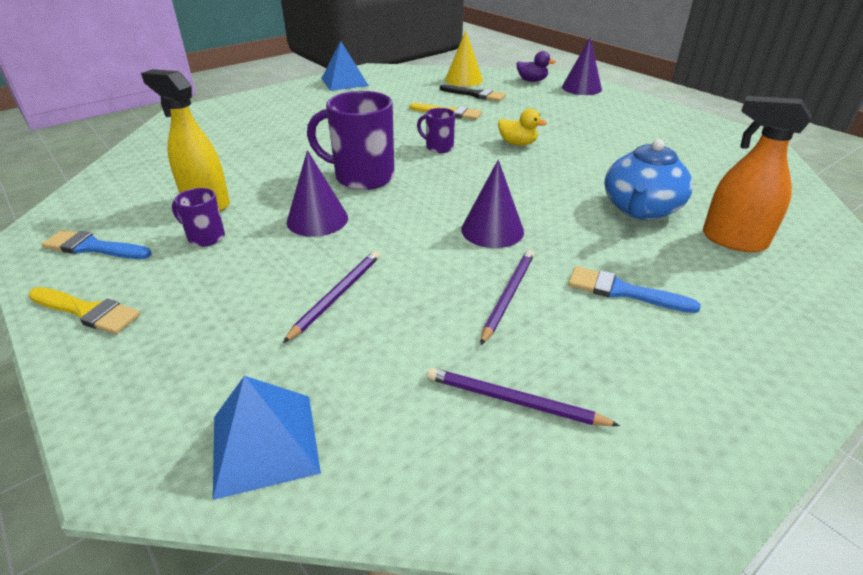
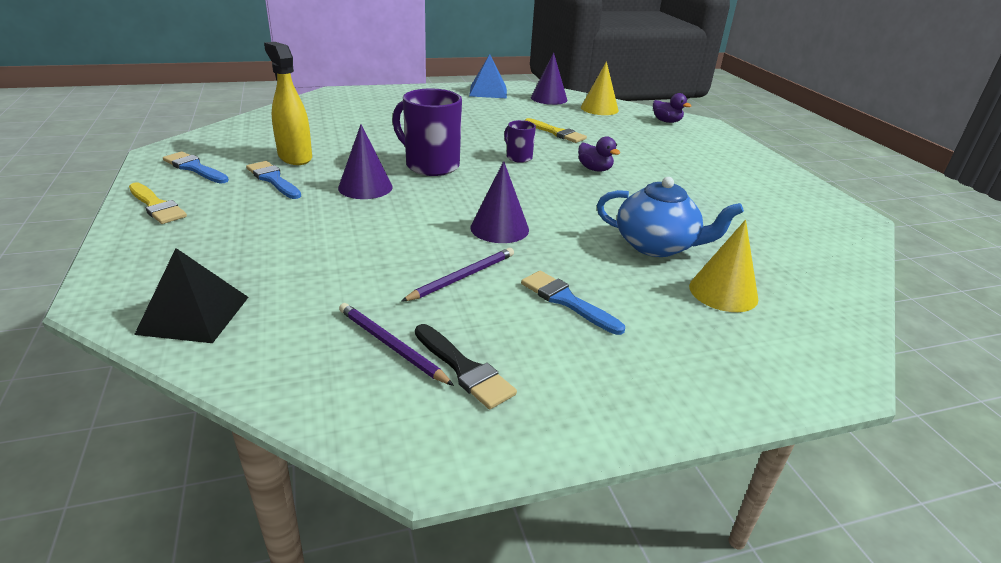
camera: 20 degrees right, 5 degrees down
purple mug [172,188,225,247] -> blue brush [246,161,301,199]
blue pyramid [213,376,321,500] -> black pyramid [134,248,248,343]
purple pencil [283,251,380,343] -> none
black brush [440,84,506,102] -> black brush moved to [415,324,517,409]
yellow duck [498,108,547,146] -> purple duck [578,136,620,172]
purple cone [562,38,602,95] -> purple cone moved to [531,52,568,105]
blue teapot [604,139,693,220] -> blue teapot turned 120 degrees counterclockwise [597,177,744,257]
orange spray bottle [703,96,812,252] -> yellow cone [689,220,758,312]

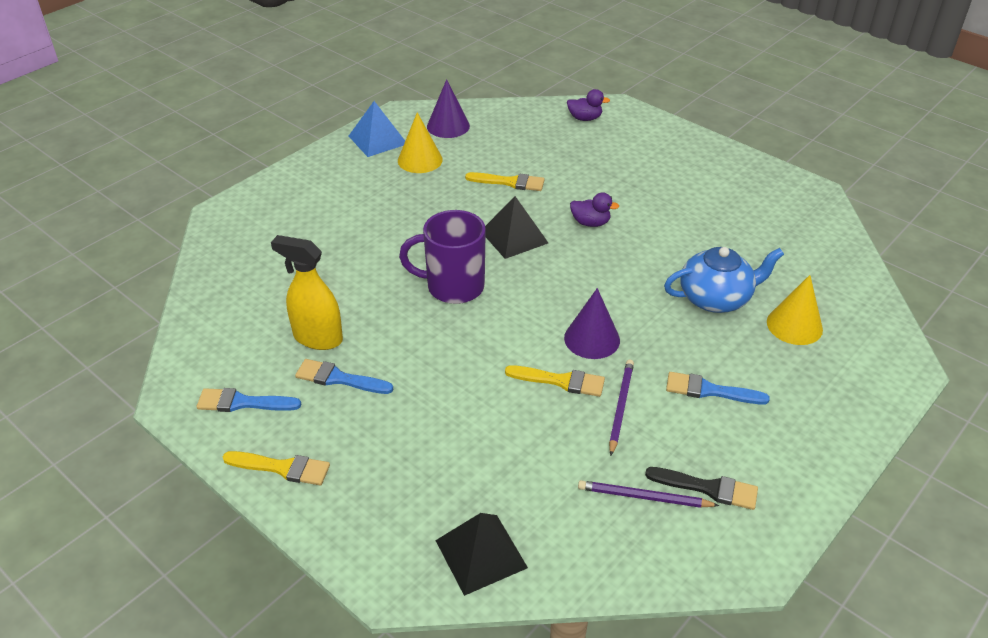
camera: 30 degrees left, 10 degrees up
purple cone [338,125,393,199] -> none
purple mug [504,120,536,163] -> black pyramid [485,196,548,259]
yellow cone [581,61,619,115] -> yellow cone moved to [398,112,443,173]
none -> yellow brush [505,365,605,397]

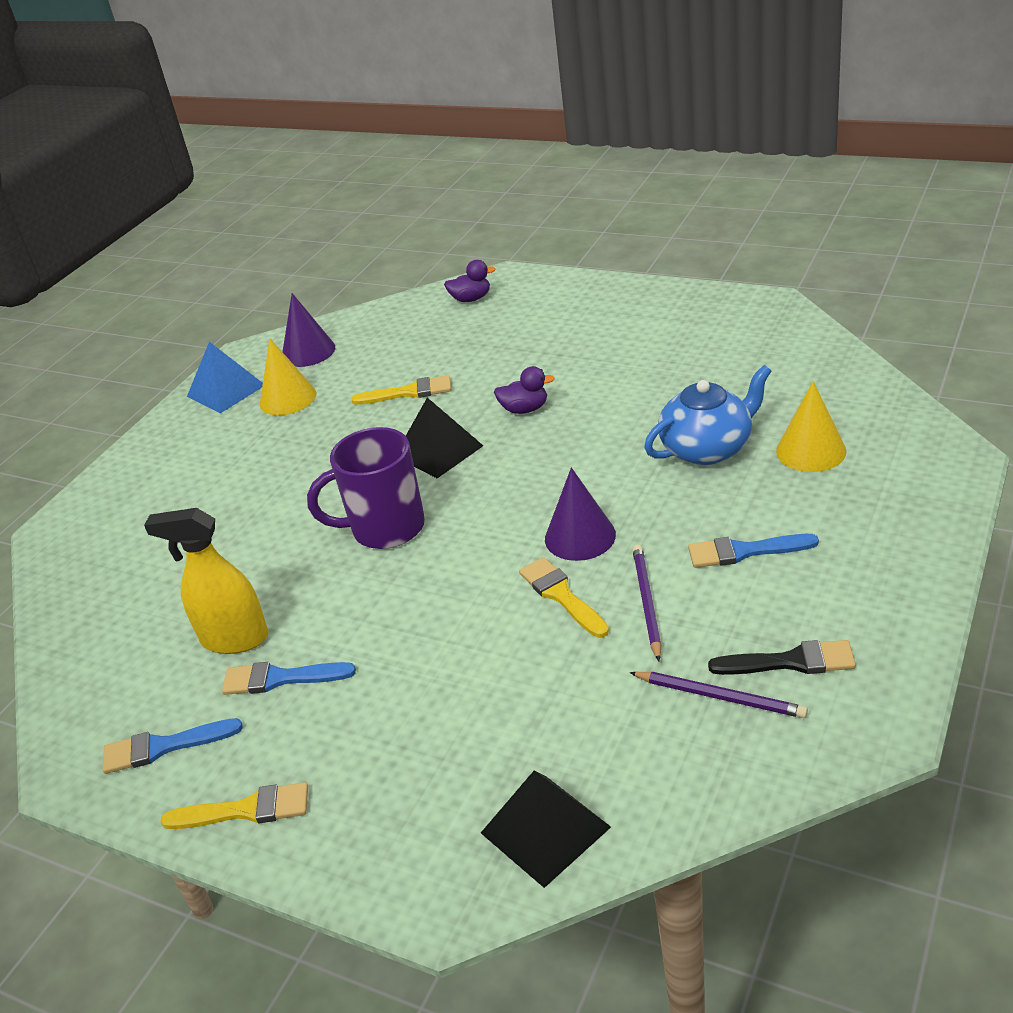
camera: 10 degrees left, 5 degrees down
yellow brush [505,365,605,397] -> yellow brush turned 120 degrees counterclockwise [519,557,609,638]
purple pencil [578,480,720,508] -> purple pencil turned 150 degrees counterclockwise [629,672,808,718]

